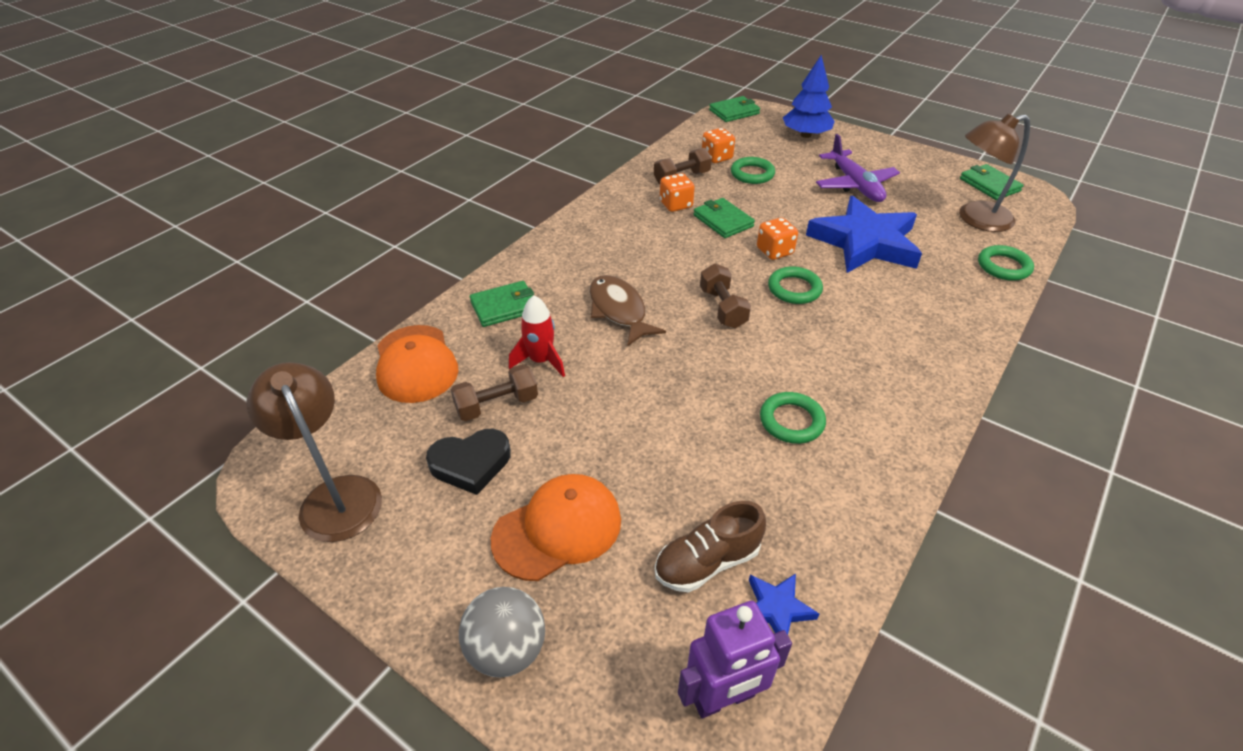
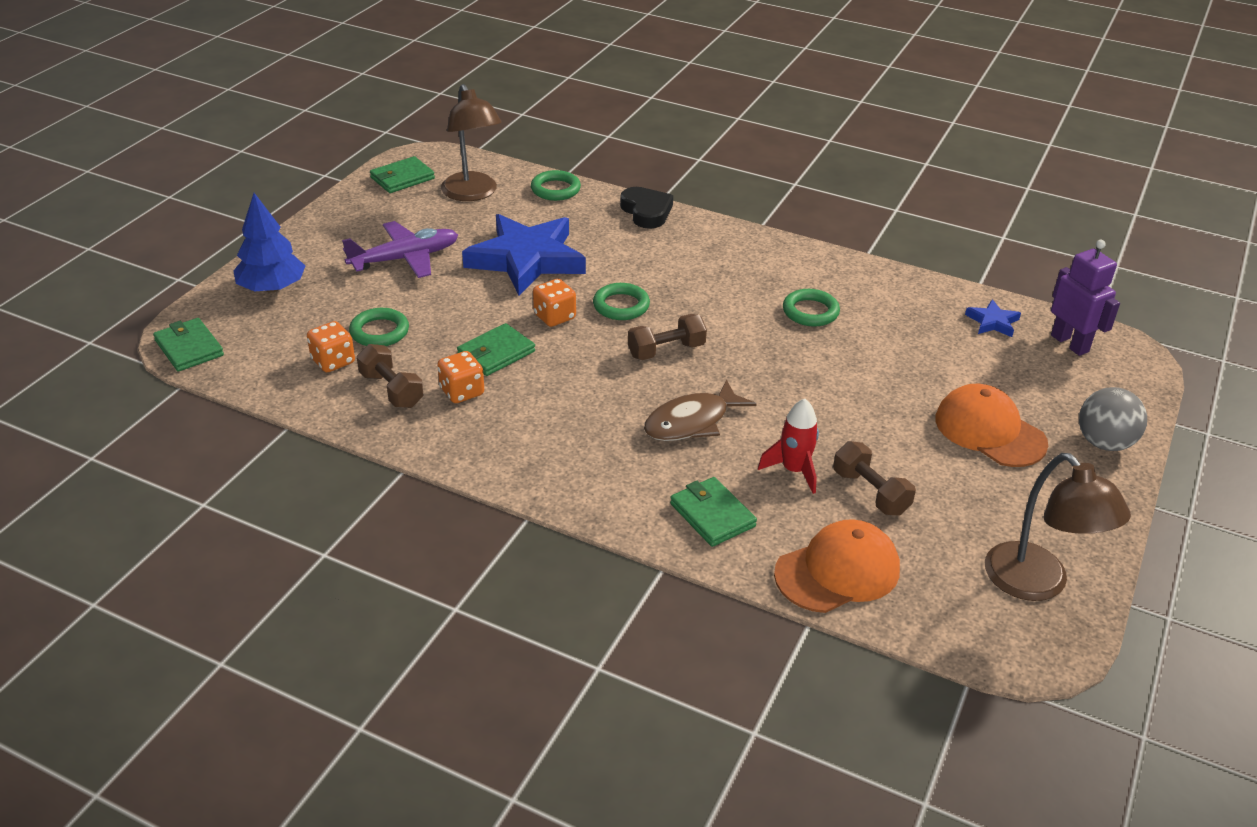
camera: 100 degrees left, 5 degrees down
brown lamp [247,362,382,542] -> brown lamp turned 75 degrees counterclockwise [985,453,1131,601]
black heart [426,429,511,495] -> black heart moved to [620,187,673,229]
brown shoe [655,501,766,592] -> none

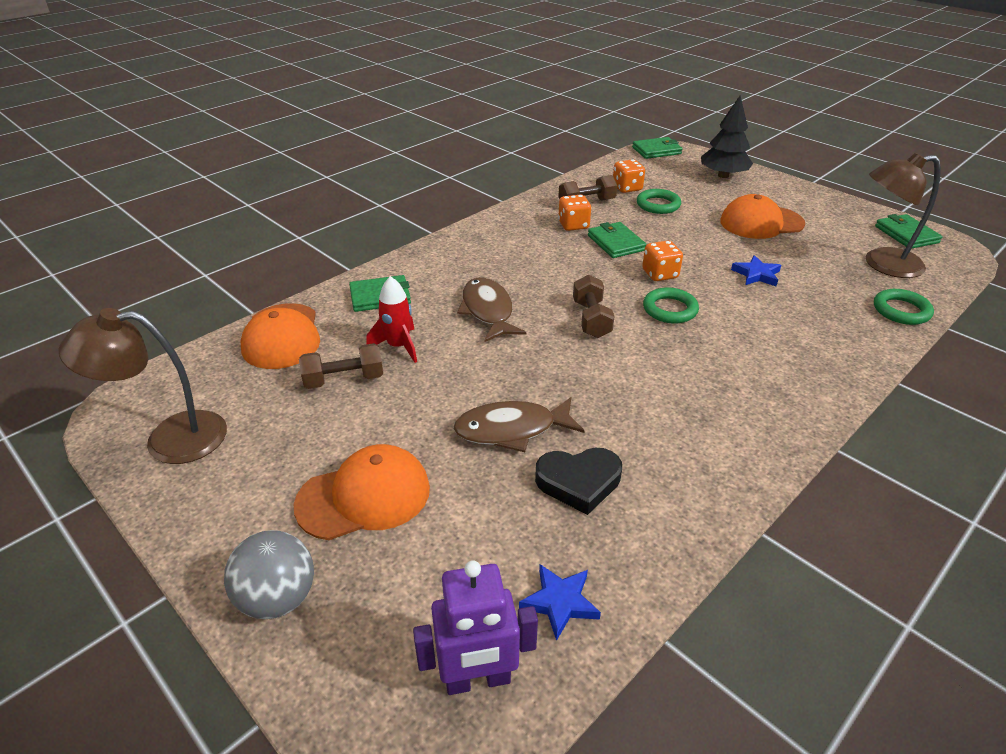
camera: 110 degrees right, 0 degrees up
blue tree [233,193,305,293] -> black tree [701,95,753,178]
purple plane [342,221,458,278] -> orange cap [720,194,805,239]
blue star [462,214,586,296] -> blue star [731,255,781,286], size x0.42
black heart [620,187,673,229] -> black heart moved to [535,448,622,515]
green ring [783,289,840,327] -> none
none -> brown fish [453,397,585,452]

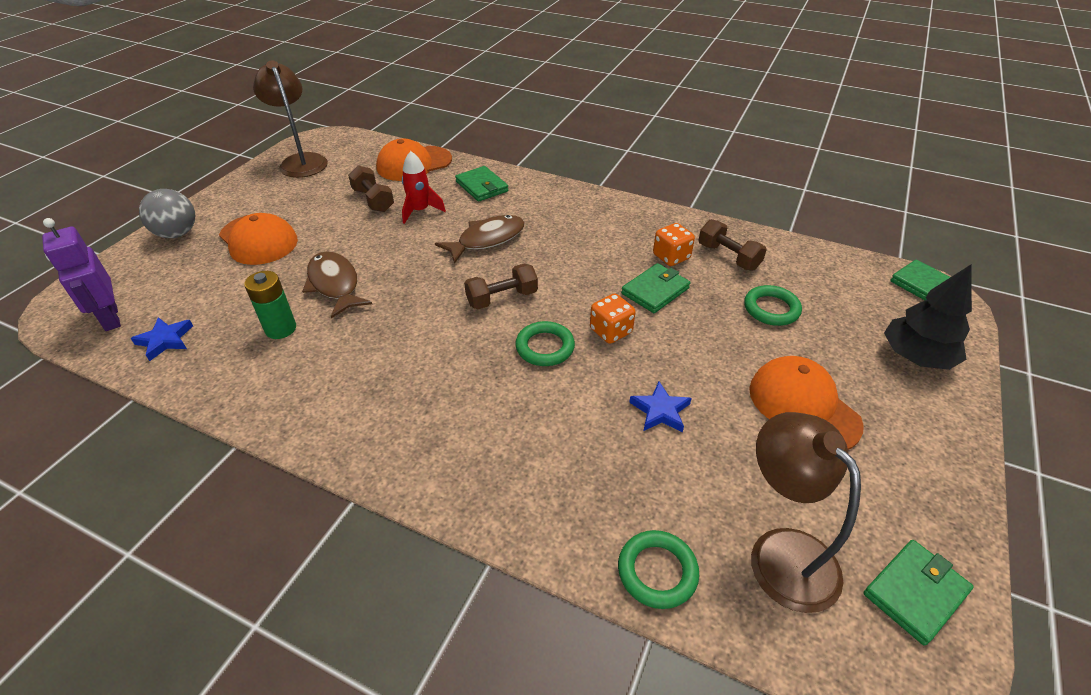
camera: 70 degrees right, 5 degrees up
black heart [535,448,622,515] -> green battery [244,271,296,339]
orange dice [613,159,645,193] -> none

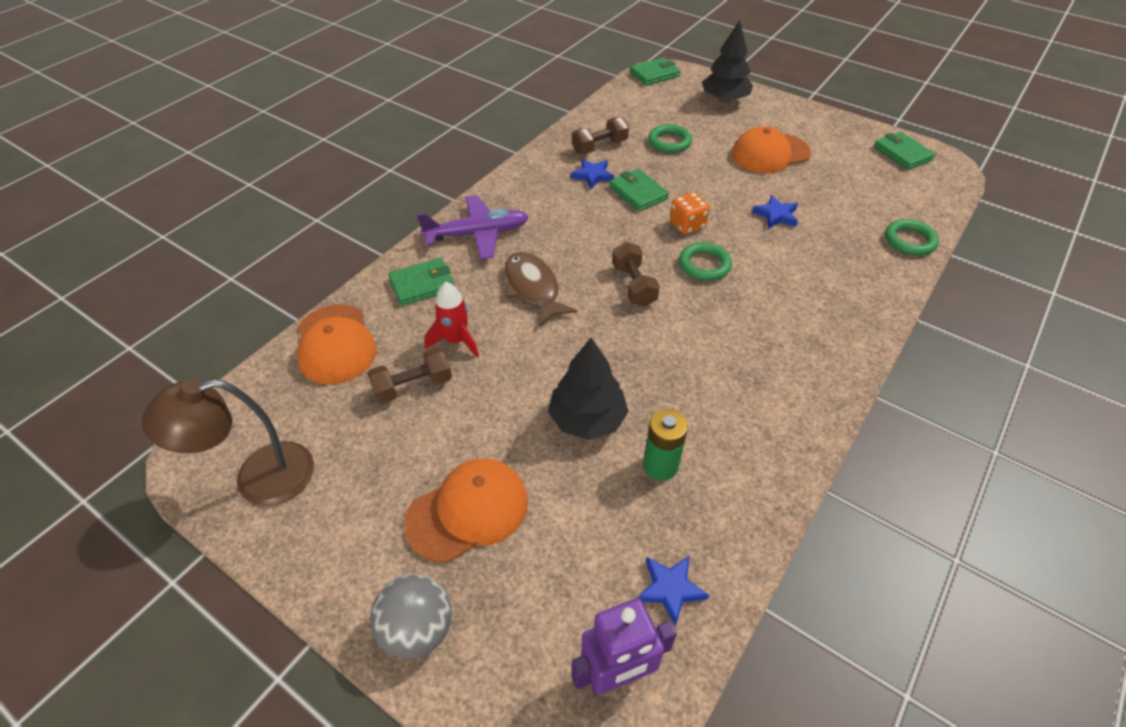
camera: 80 degrees left, 5 degrees up
brown fish [302,251,372,319] -> black tree [548,338,629,440]
orange dice [653,223,695,266] -> blue star [571,159,614,189]
brown lamp [751,412,861,613] -> none
none -> purple plane [417,195,529,260]

